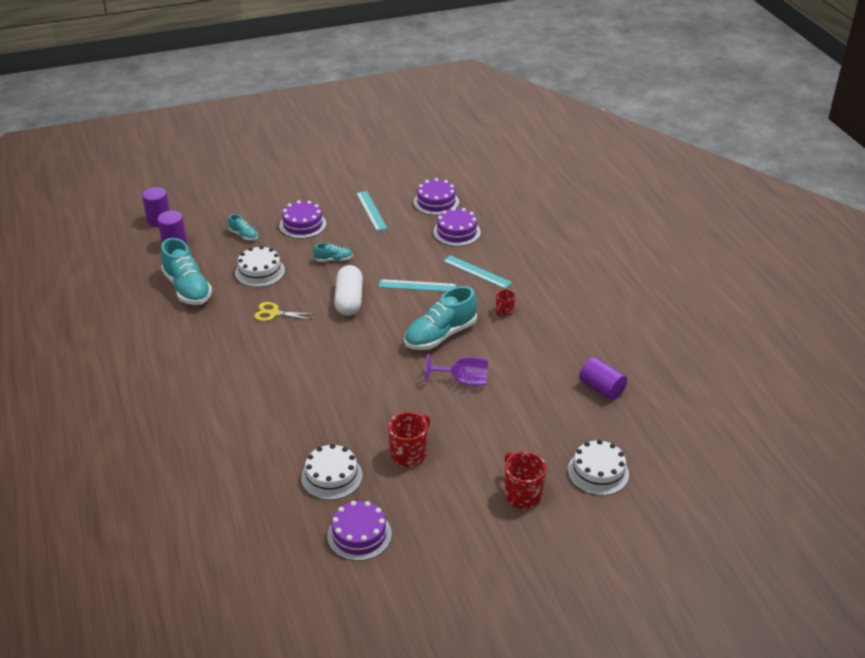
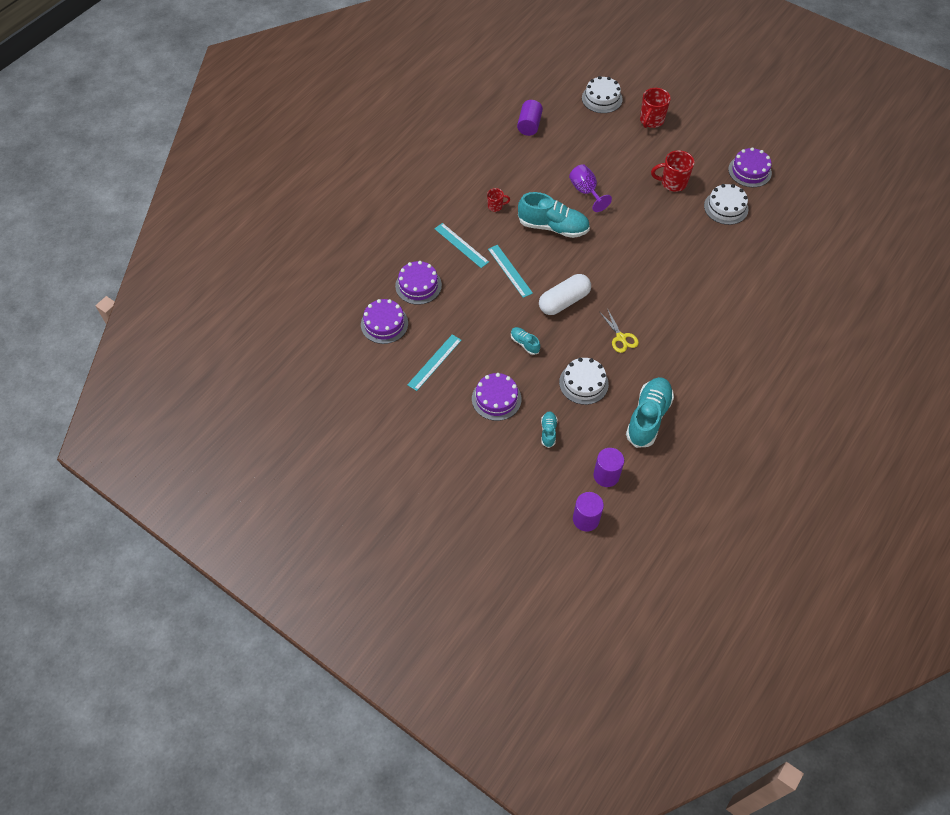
camera: 125 degrees left, 20 degrees up
turquoise ruler [443,255,512,289] -> turquoise ruler turned 45 degrees counterclockwise [434,223,489,268]

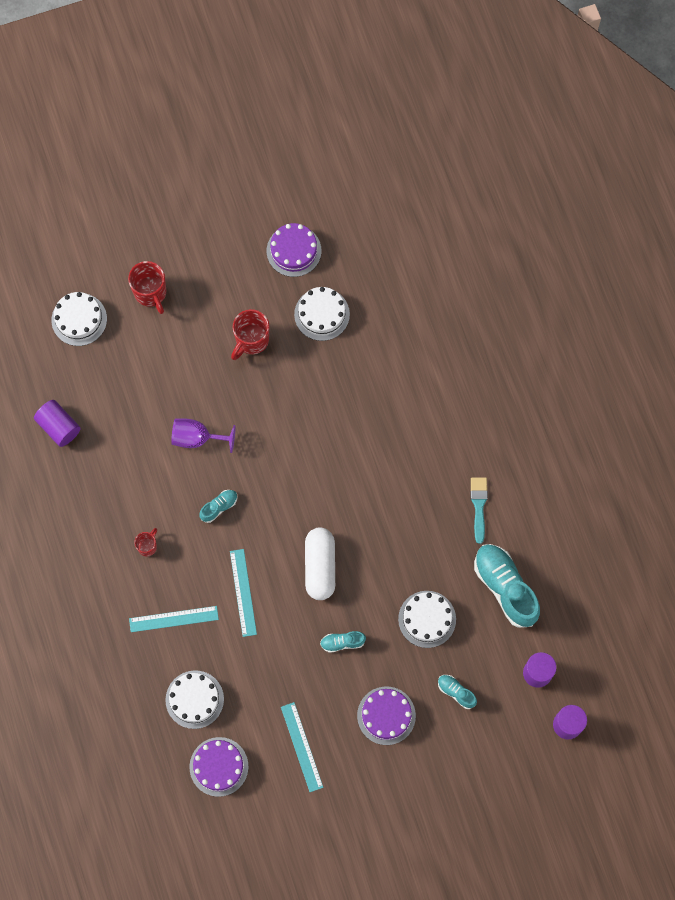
camera: 55 degrees left, 15 degrees up
purple cake [395,261,442,305] -> white cake [165,670,224,729]
turquoise ruler [488,245,533,298] -> turquoise ruler turned 75 degrees clockwise [230,549,257,637]
turquoise shoe [518,192,590,238] -> turquoise shoe [199,490,238,523], size x0.48
yellow scissors [600,308,639,353] -> none
none -> turquoise brush [470,477,488,544]

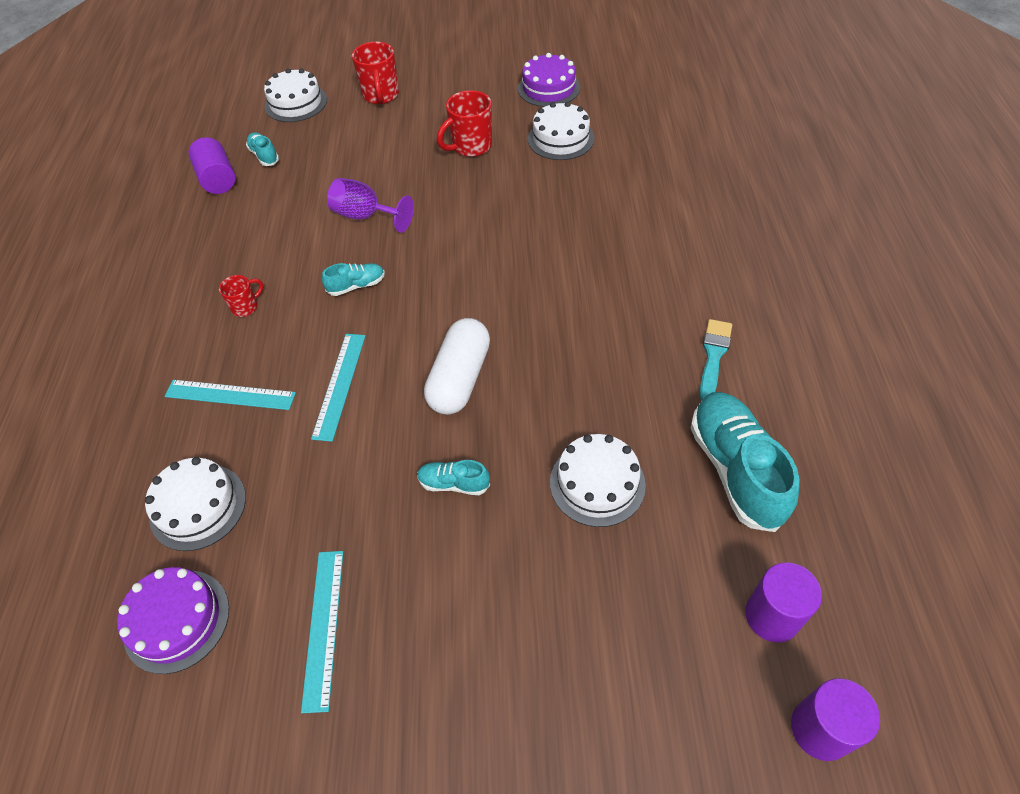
camera: 20 degrees right, 20 degrees down
purple cake [357,686,416,745] -> none
turquoise shoe [438,675,477,709] -> turquoise shoe moved to [246,133,279,166]

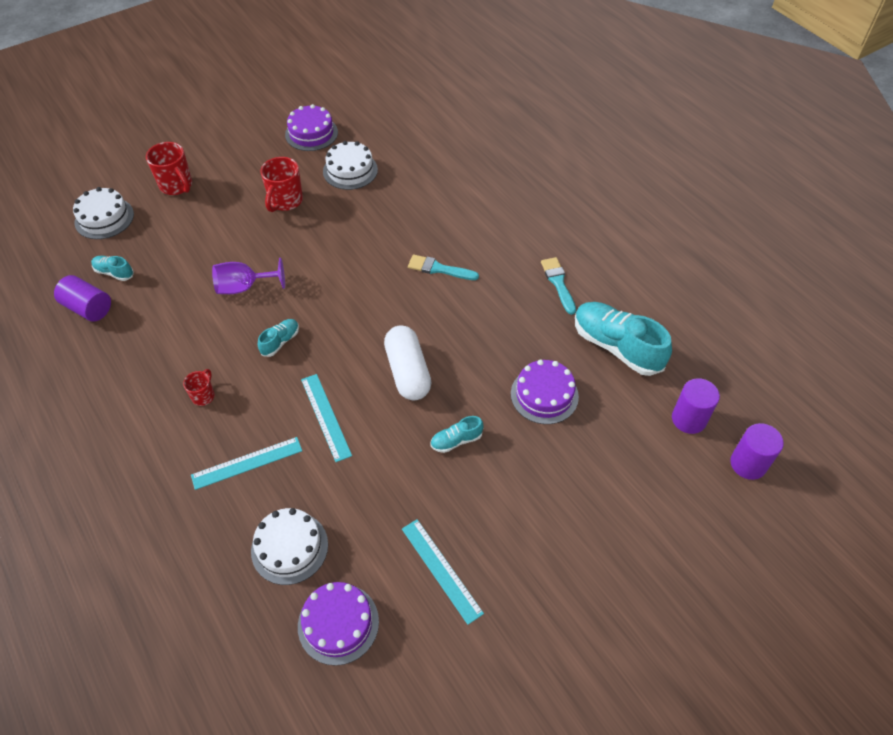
camera: 35 degrees left, 0 degrees up
white cake [550,434,646,527] -> purple cake [511,360,579,424]
none -> turquoise brush [408,255,479,280]

